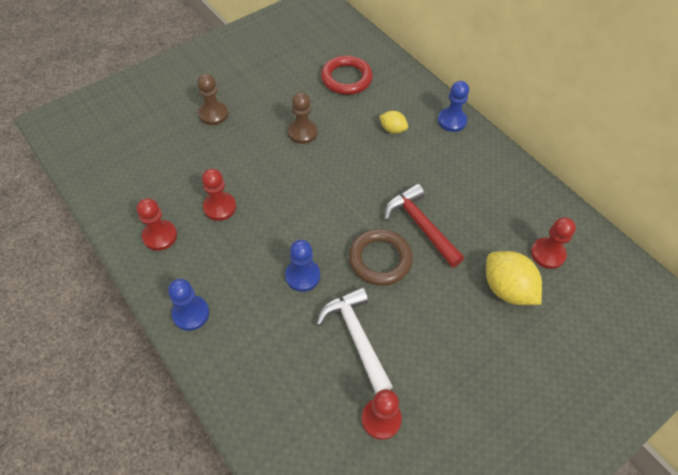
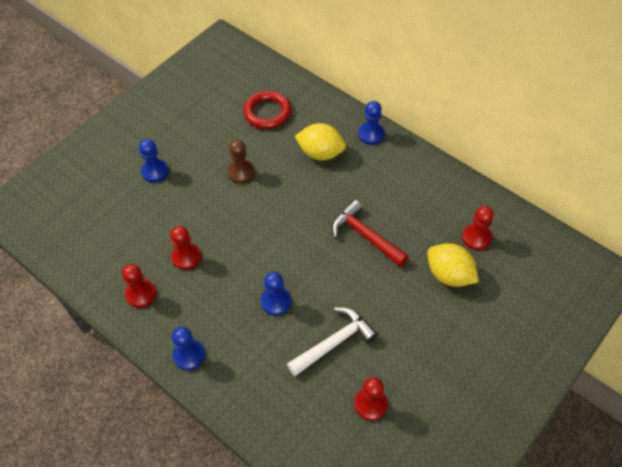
camera: 10 degrees left, 0 degrees up
brown pawn [197,74,228,125] -> blue pawn [139,139,169,183]
white hammer [316,287,393,394] -> white hammer turned 90 degrees clockwise [287,307,378,376]
brown ring [349,229,413,286] -> none
yellow lemon [379,111,408,134] -> yellow lemon [295,123,346,160], size x1.82

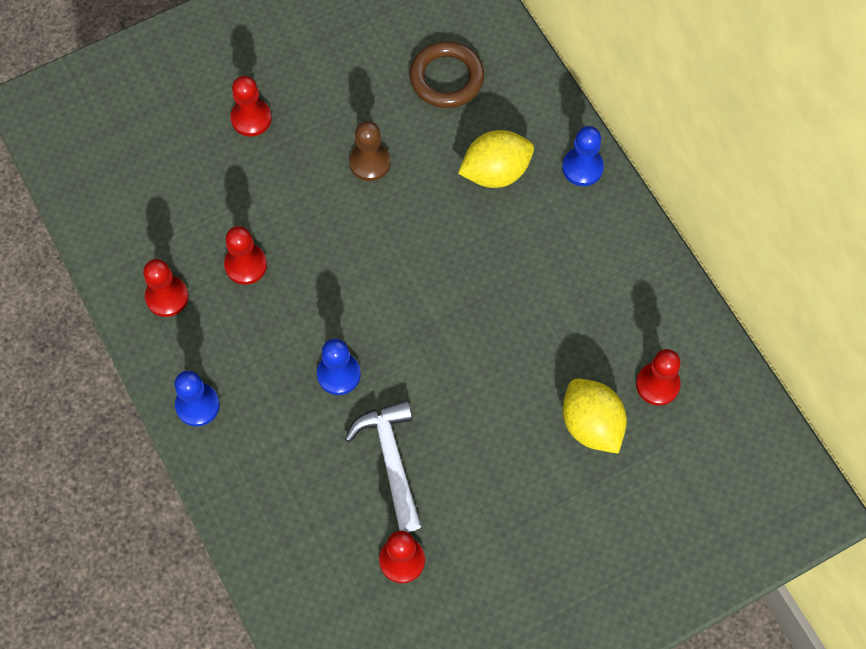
camera: 20 degrees right, 10 degrees up
blue pawn [139,139,169,183] -> red pawn [230,76,272,136]
red ring [243,91,291,129] -> brown ring [410,41,484,108]
white hammer [287,307,378,376] -> white hammer turned 90 degrees counterclockwise [345,400,421,532]
yellow lemon [295,123,346,160] -> yellow lemon turned 60 degrees counterclockwise [458,130,534,188]
red hammer [332,200,409,267] -> none

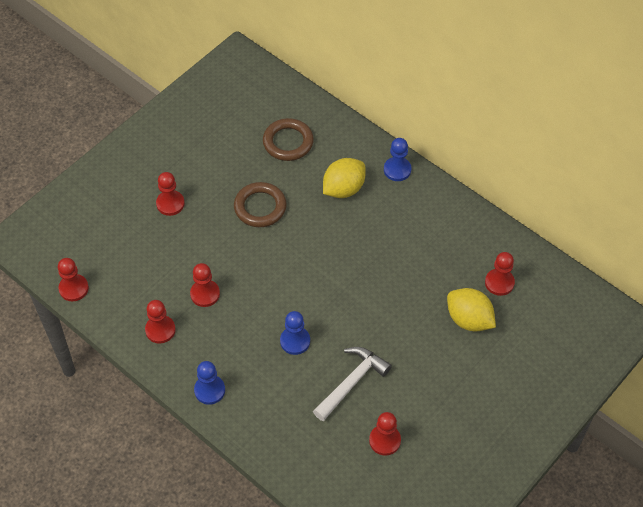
camera: 20 degrees left, 10 degrees down
white hammer [345,400,421,532] -> white hammer turned 75 degrees clockwise [313,347,392,421]
brown pawn [349,121,390,181] -> brown ring [234,182,287,227]
none -> red pawn [58,258,89,302]

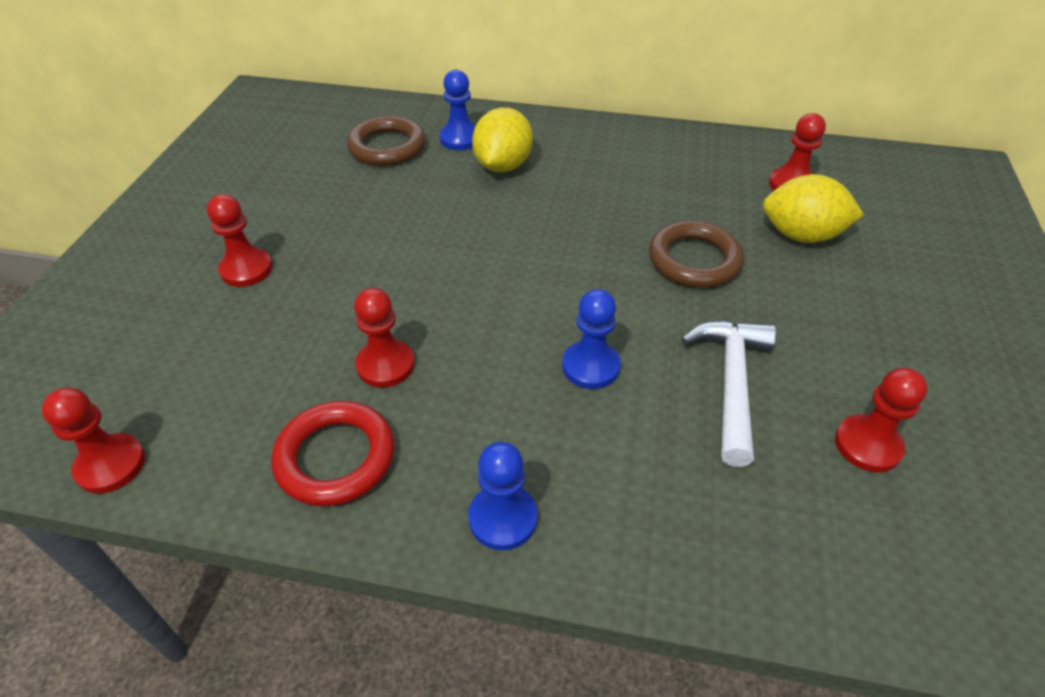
camera: 30 degrees left, 10 degrees down
red pawn [145,300,176,344] -> red ring [271,401,394,507]
brown ring [234,182,287,227] -> brown ring moved to [649,221,744,288]
blue pawn [384,138,412,181] -> blue pawn moved to [439,70,475,150]

